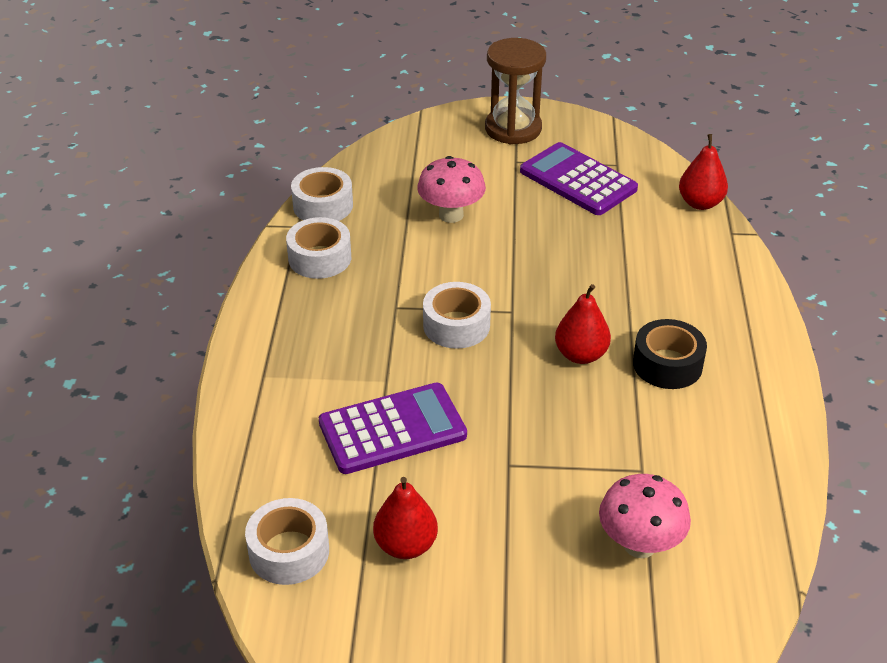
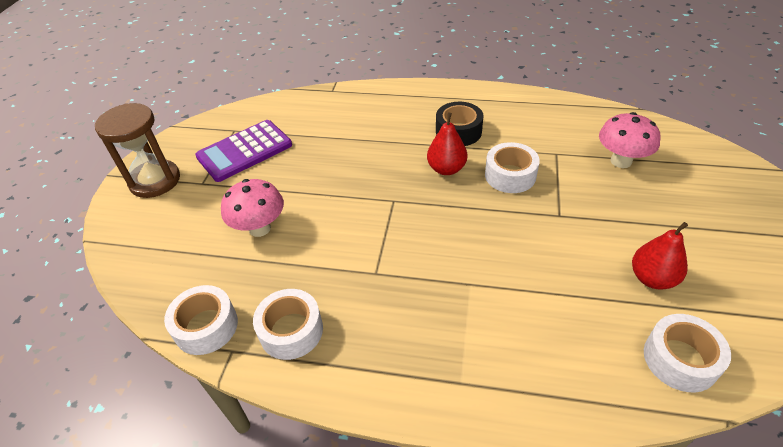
camera: 80 degrees left, 5 degrees up
purple calculator [319,383,467,474] -> none
white tape [423,282,491,349] -> white tape moved to [485,142,540,193]
red pear [679,134,728,210] -> none

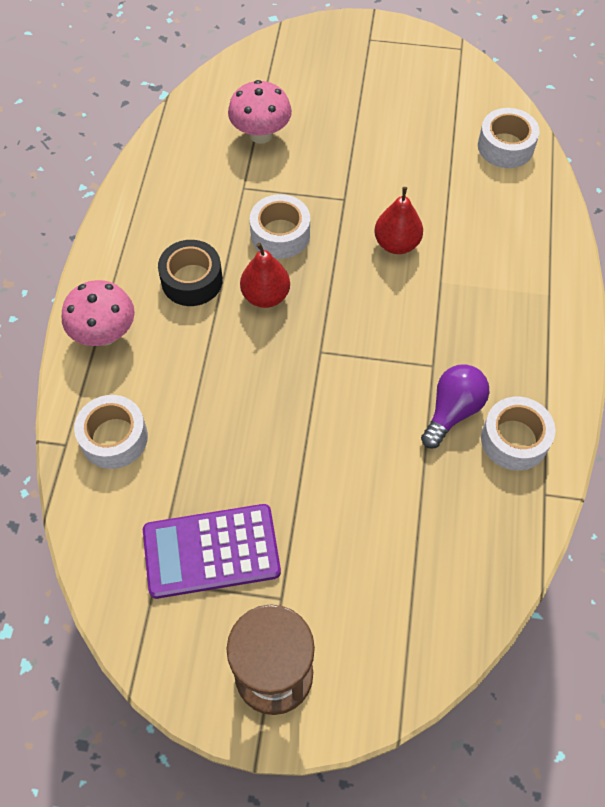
camera: 95 degrees left, 15 degrees up
white tape [164,285,238,355] -> white tape moved to [74,395,148,469]
purple calculator [195,120,292,182] -> purple calculator turned 120 degrees clockwise [143,504,281,599]
pink mushroom [221,179,284,237] -> pink mushroom moved to [62,280,135,346]
red pear [632,222,688,290] -> red pear moved to [374,187,423,254]
none -> purple light bulb [421,364,489,449]

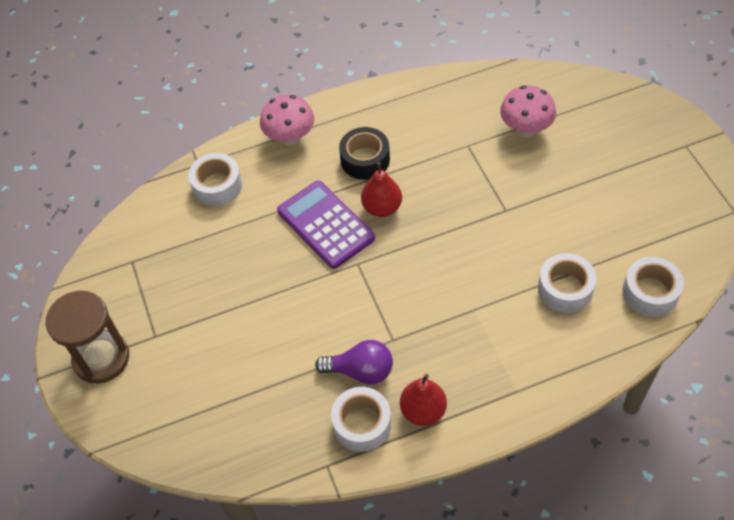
camera: 65 degrees right, 5 degrees down
purple calculator [143,504,281,599] -> purple calculator moved to [277,181,375,269]
white tape [250,194,310,259] -> white tape moved to [538,253,596,313]
red pear [374,187,423,254] -> red pear moved to [400,374,447,426]

